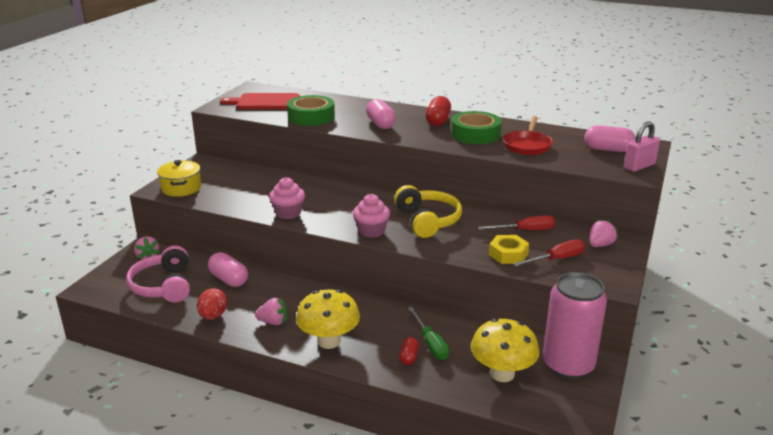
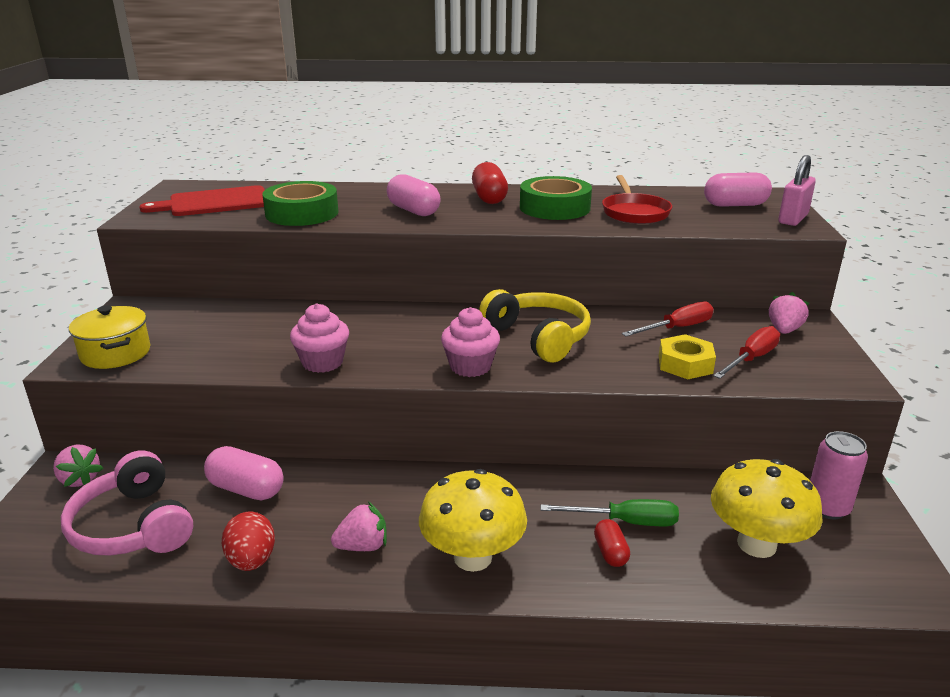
camera: 20 degrees left, 0 degrees up
green screwdriver [408,307,449,360] -> green screwdriver turned 45 degrees counterclockwise [541,499,679,526]
pink can [543,272,607,379] -> pink can [810,431,868,519], size x0.56

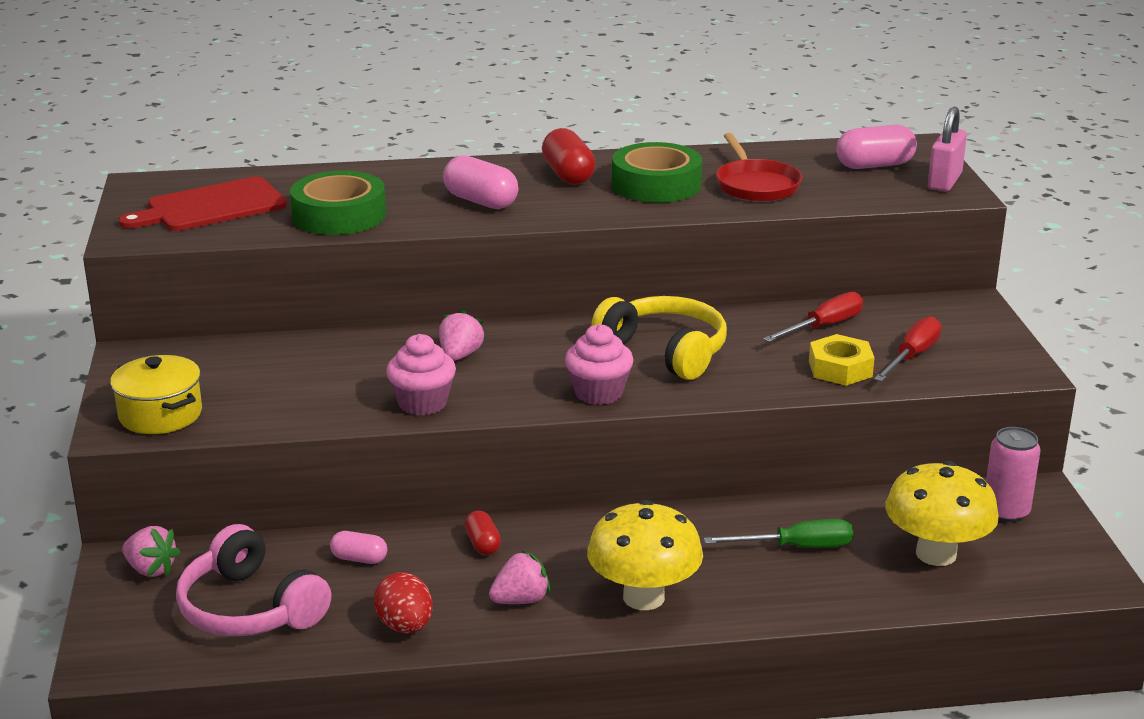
camera: 10 degrees left, 0 degrees up
pink capsule [204,446,284,500] -> pink capsule [330,531,387,564], size x0.58
red capsule [594,519,630,567] -> red capsule moved to [465,511,501,555]
pink strawberry [769,292,809,334] -> pink strawberry moved to [439,309,486,361]

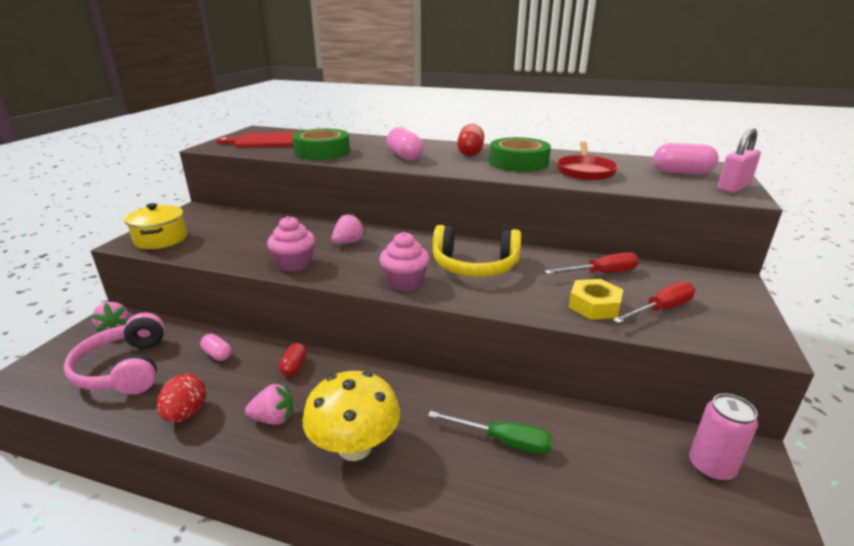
camera: 25 degrees right, 0 degrees up
yellow headphones [591,296,727,380] -> yellow headphones turned 120 degrees clockwise [433,225,521,277]
yellow mushroom [885,461,999,566] -> none

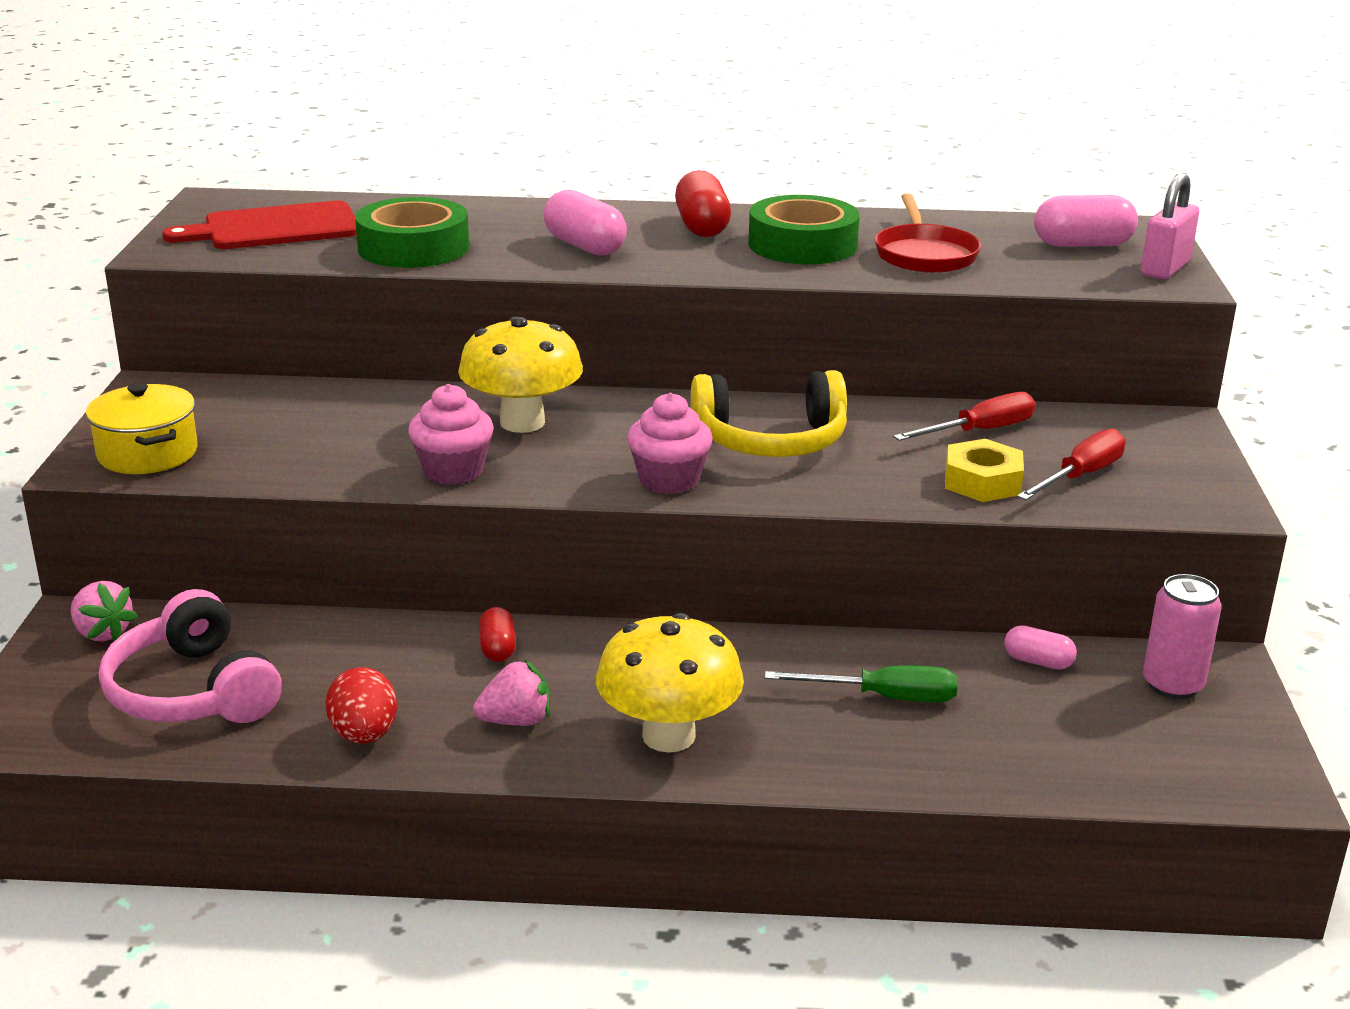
camera: 15 degrees left, 0 degrees up
pink capsule [200,334,232,361] -> pink capsule moved to [1004,625,1077,670]
pink strawberry [332,212,366,244] -> yellow mushroom [458,317,583,433]

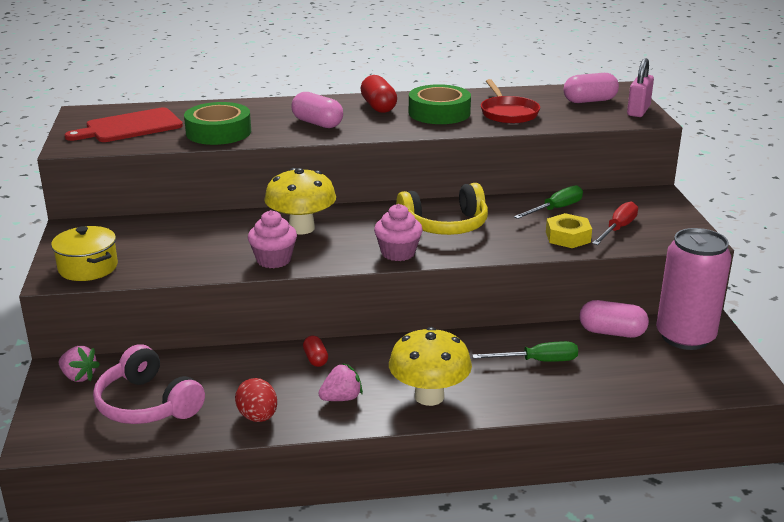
camera: 10 degrees left, 0 degrees up
red screwdriver [893,392,1035,441] -> green screwdriver [514,185,583,219]
pink capsule [1004,625,1077,670] -> pink capsule [579,300,649,338], size x1.71
pink can [1143,574,1222,699] -> pink can [656,228,732,350], size x1.77

